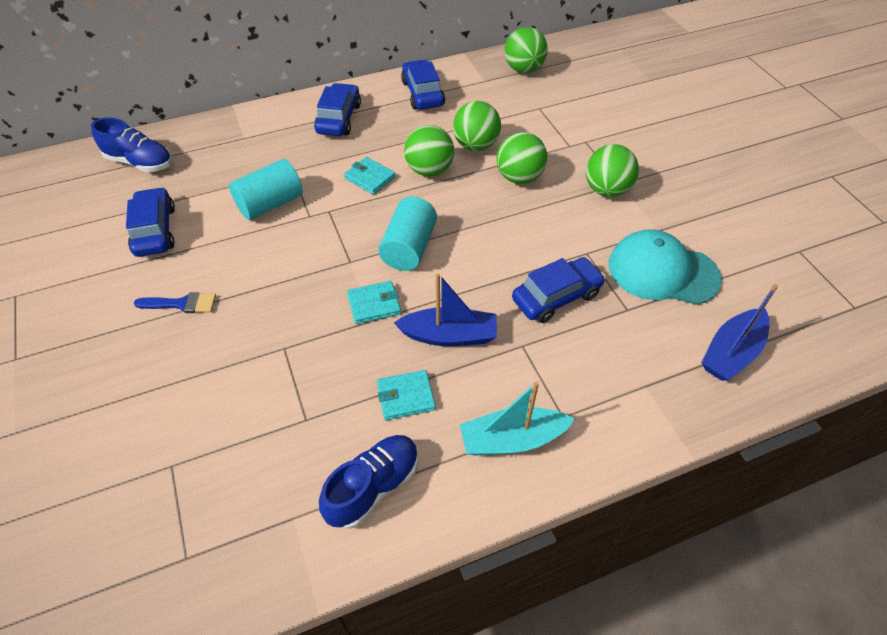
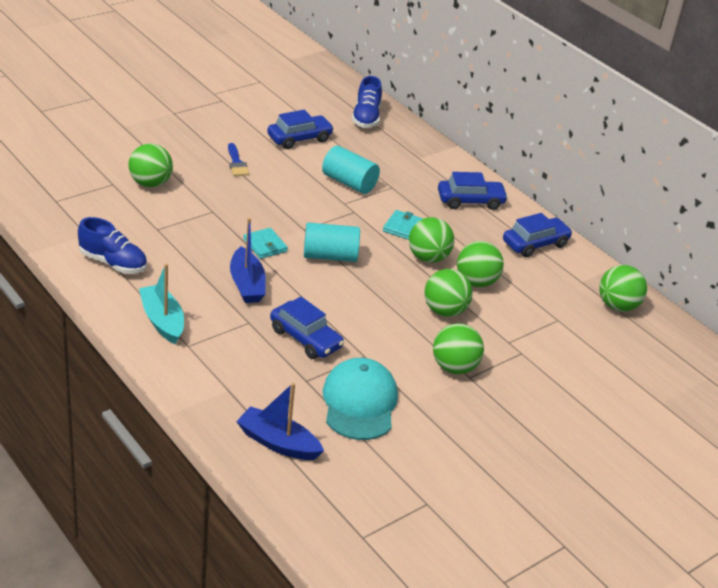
camera: 70 degrees right, 15 degrees down
turquoise wallet [377,370,436,420] -> none
none -> green ball [128,144,173,188]

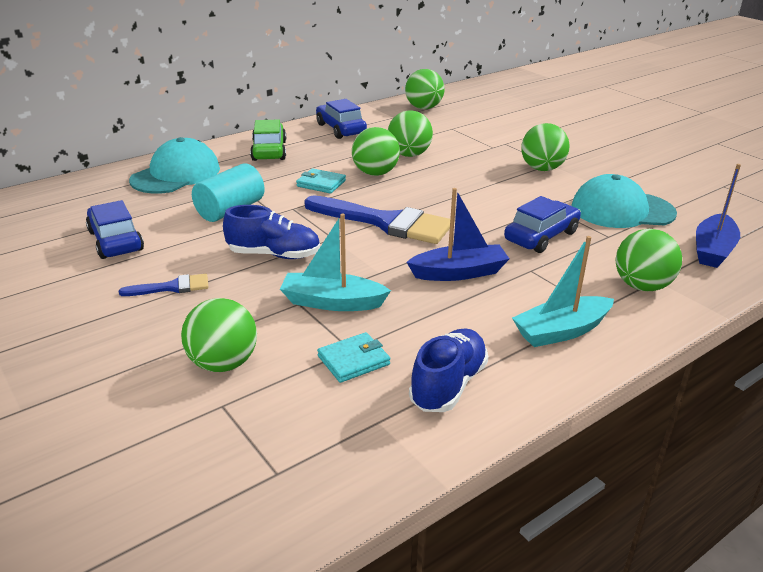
camera: 85 degrees left, 5 degrees down
turquoise wallet [243,228,288,259] -> turquoise wallet moved to [317,332,390,383]
turquoise cylinder [304,223,360,262] -> blue brush [304,195,450,244]
blue shoe [352,76,382,128] -> blue shoe moved to [223,205,320,259]
green ball [424,269,473,317] -> green ball moved to [616,229,682,291]
blue car [438,172,508,210] -> green car [250,120,286,161]
none -> turquoise cap [129,137,220,194]
none -> turquoise boat [280,213,391,311]

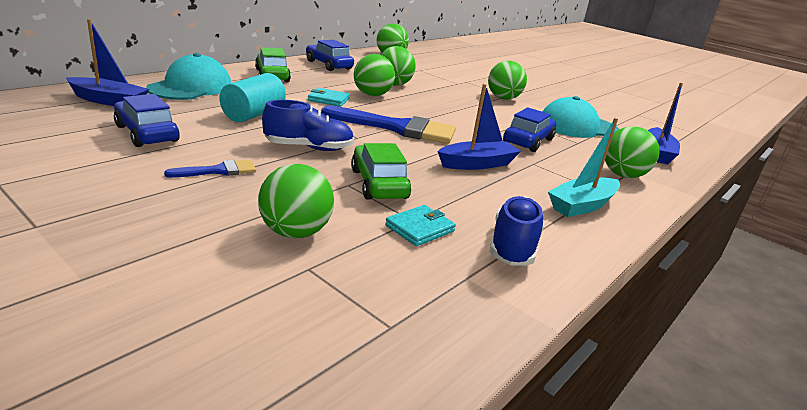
camera: 15 degrees left, 5 degrees down
turquoise boat [280,213,391,311] -> green car [351,143,411,200]
none -> blue boat [66,19,149,106]

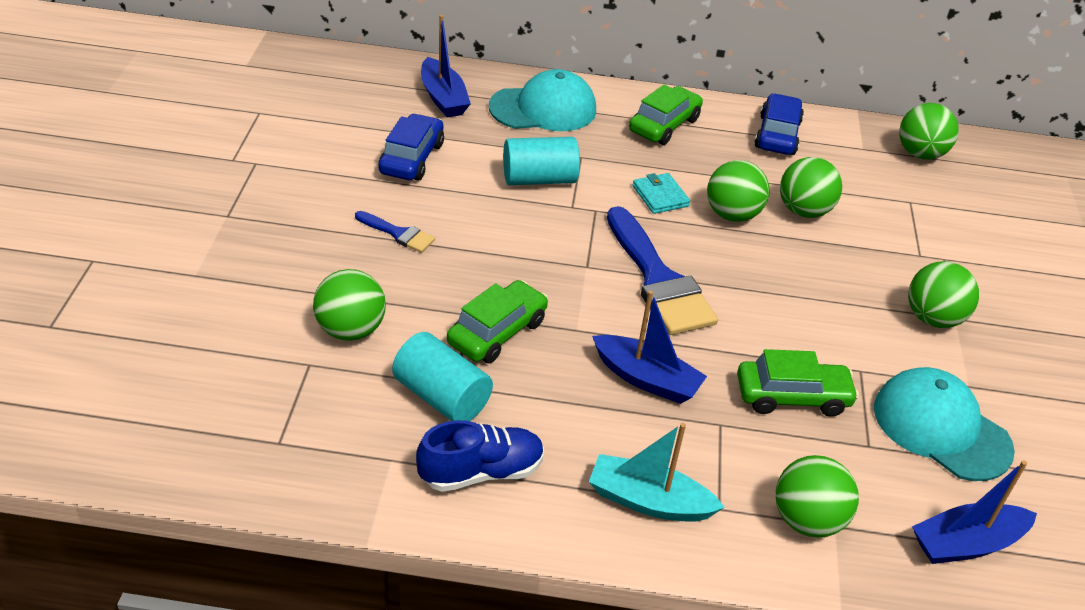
camera: 55 degrees right, 15 degrees up
blue shoe [262,100,354,151] -> none
turquoise wallet [385,205,456,246] -> turquoise cylinder [392,332,493,421]
blue car [503,107,556,152] -> green car [737,349,859,417]

